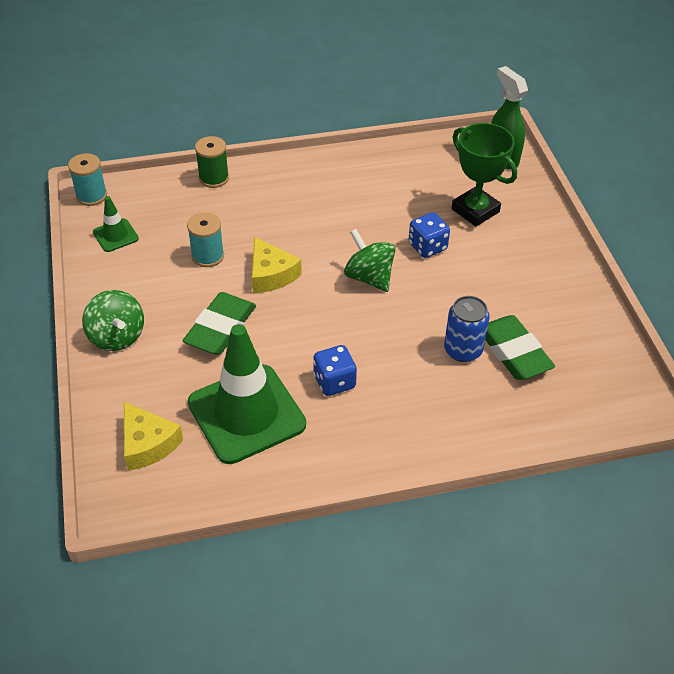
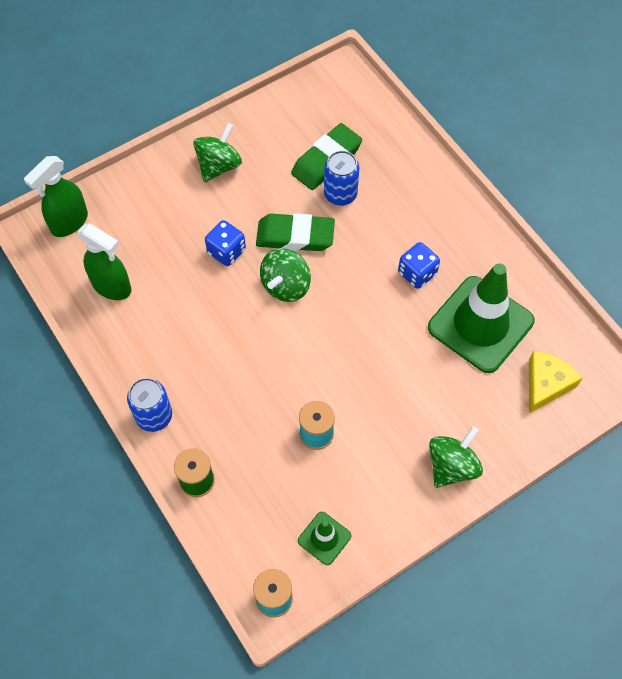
camera: 110 degrees left, 15 degrees up
green eraser [183,292,256,355] -> green eraser moved to [256,213,335,251]
yellow cheese [252,237,302,293] -> none
green trophy [452,123,517,227] -> none
none -> green spray bottle [77,223,132,300]
none -> blue can [127,378,172,432]
none -> green spinning top [193,123,242,182]

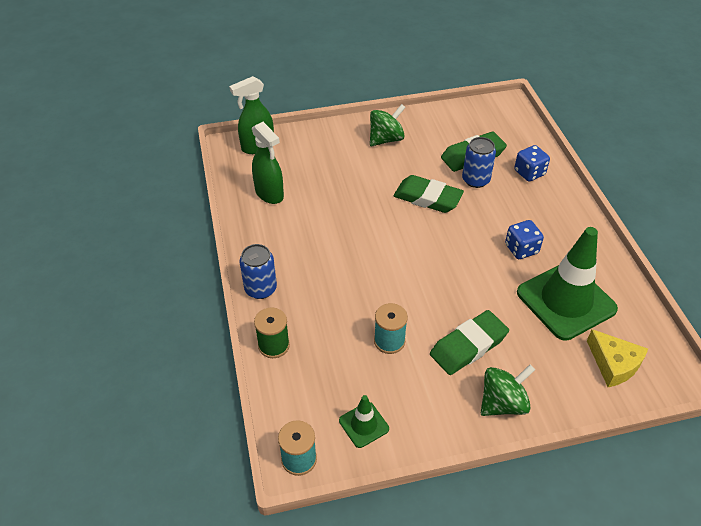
camera: 20 degrees right, 15 degrees down
blue dice [205,220,246,266] -> blue dice moved to [514,145,550,182]
green spinning top [260,248,311,302] -> none
yellow cheese [529,351,582,413] -> yellow cheese turned 90 degrees clockwise [587,329,648,387]
none -> green eraser [430,310,509,375]

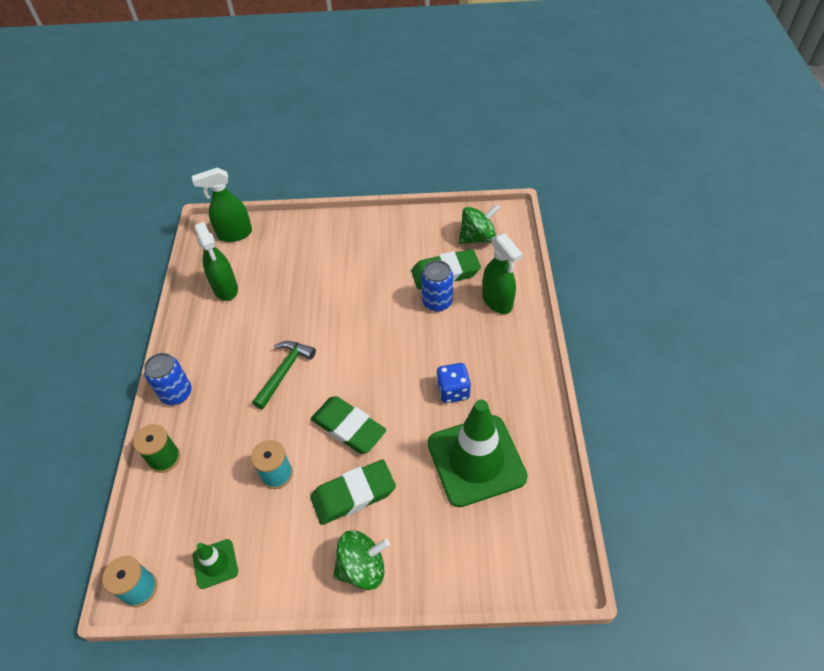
camera: 15 degrees right, 5 degrees up
green spinning top [370,104,406,146] -> green spinning top moved to [459,204,500,244]
green eraser [394,175,464,213] -> green eraser moved to [311,396,387,454]
blue dice [514,145,550,182] -> green spray bottle [482,233,523,314]
yellow cheese [587,329,648,387] -> none
none -> green hammer [252,341,316,409]

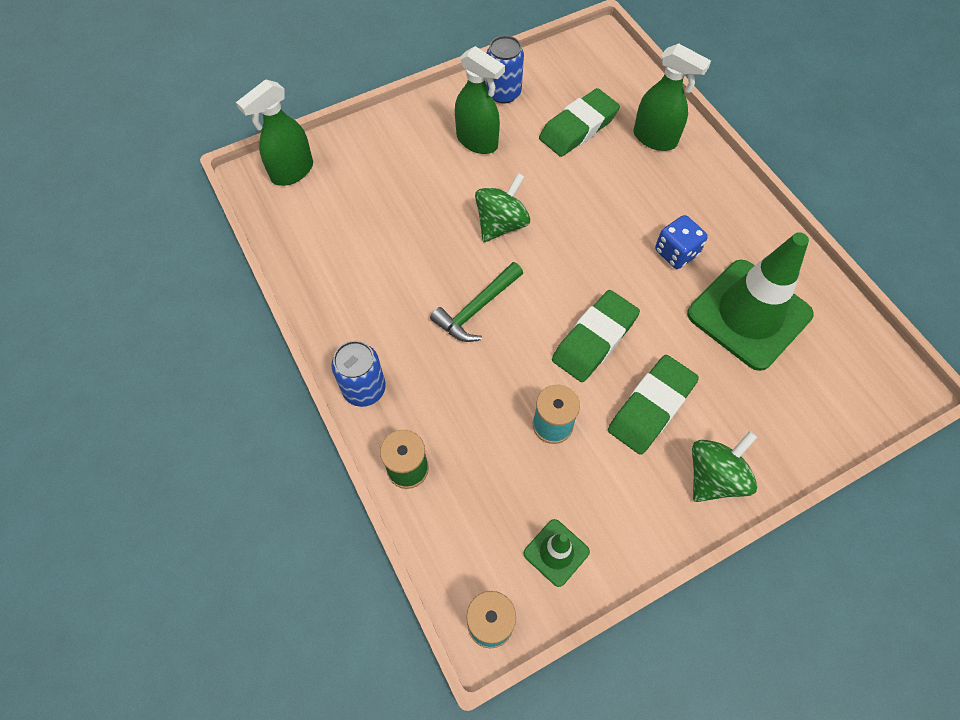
camera: 30 degrees left, 10 degrees up
green spray bottle [195,222,238,301] -> green spray bottle moved to [455,46,505,154]
green hammer [252,341,316,409] -> green hammer turned 135 degrees counterclockwise [430,262,523,342]
green eraser [311,396,387,454] -> green eraser turned 60 degrees counterclockwise [552,290,640,382]
blue can [421,260,453,312] -> blue can moved to [486,36,524,103]
green spinning top [459,204,500,244] -> green spinning top moved to [475,173,530,242]

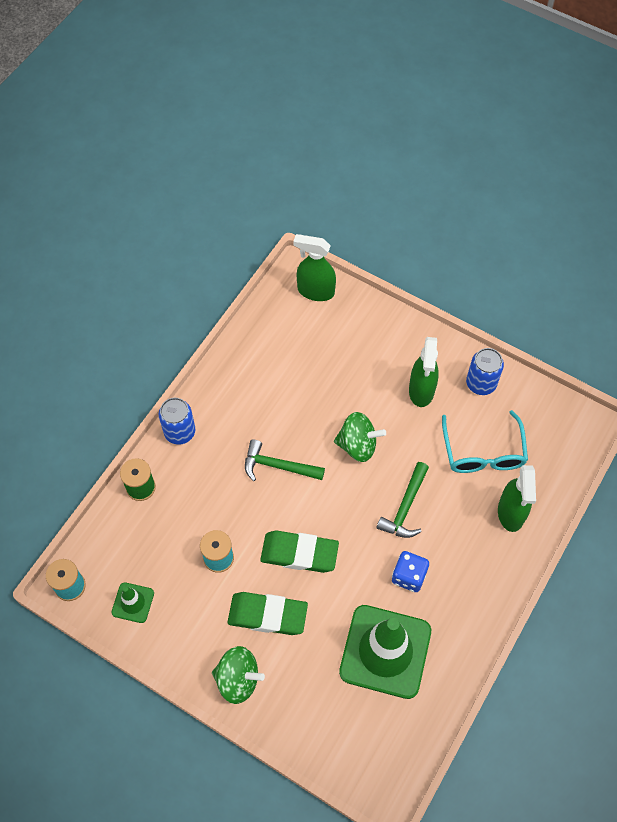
camera: 60 degrees right, 0 degrees up
green eraser [539,88,620,157] -> turquoise glasses [442,410,528,473]
none -> green hammer [376,462,429,538]

